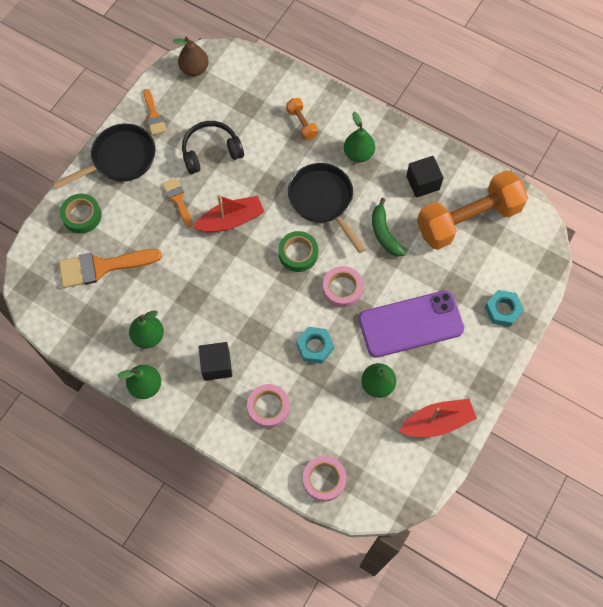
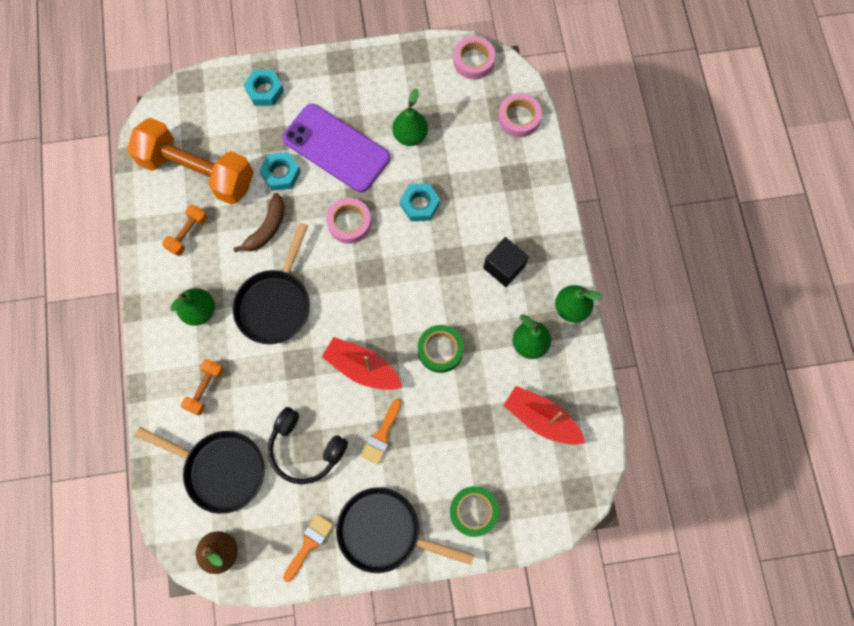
camera: 130 degrees left, 5 degrees up
orange brush [59,249,162,288] -> none
pink tape [247,384,290,428] -> pink tape moved to [453,36,495,79]
green tape [278,231,318,272] -> green tape moved to [418,325,464,373]
green banana [372,198,406,257] -> brown banana [233,193,285,252]
red boat [399,399,477,437] -> red boat moved to [503,386,585,445]
black cube [406,156,444,198] -> orange dumbbell [162,205,207,256]
none -> black pan [135,427,265,514]
none -> turquoise nut [259,152,301,191]

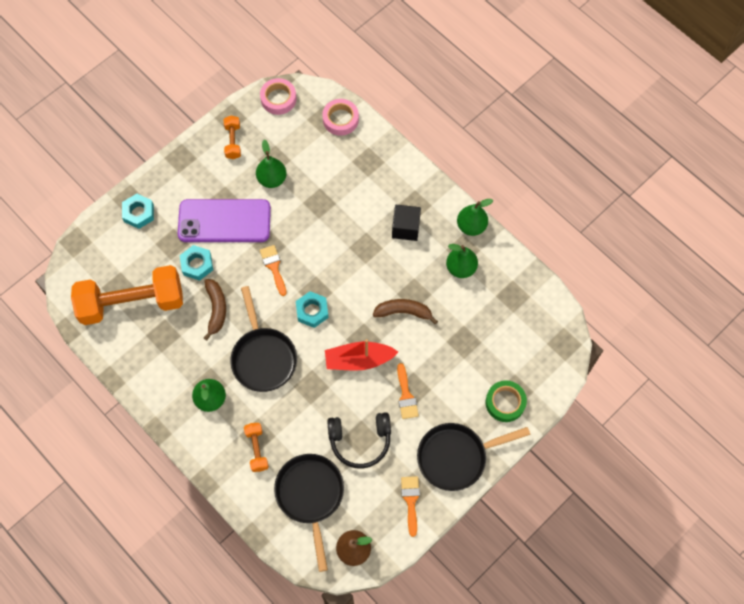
camera: 35 degrees left, 5 degrees down
black pan [135,427,265,514] -> black pan turned 90 degrees counterclockwise [274,454,344,572]
orange dumbbell [162,205,207,256] -> orange dumbbell moved to [224,116,241,159]
pink tape [326,198,371,244] -> orange brush [260,245,287,296]
turquoise nut [400,184,440,221] -> turquoise nut moved to [296,291,329,328]
green tape [418,325,464,373] -> brown banana [373,299,438,324]
red boat [503,386,585,445] -> none

